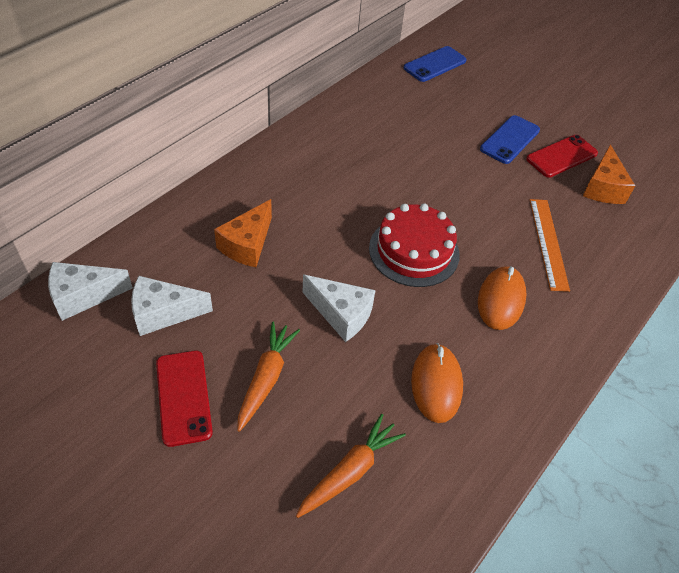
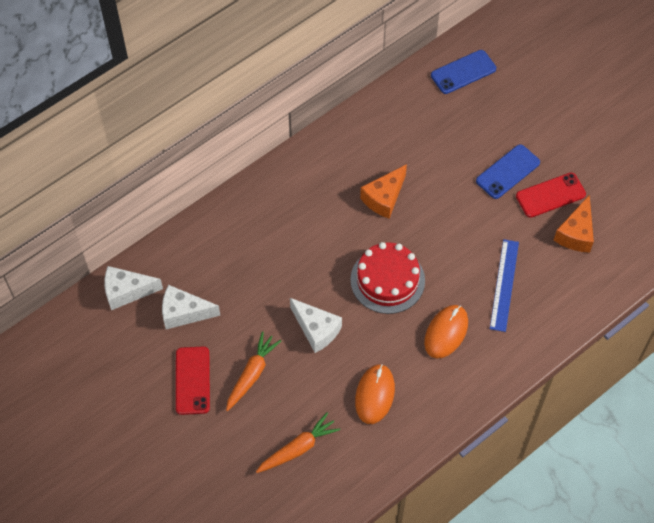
camera: 15 degrees right, 10 degrees up
orange cheese [214,199,272,267] -> orange cheese moved to [360,164,407,219]
orange ruler [530,199,570,292] -> blue ruler [490,239,519,332]

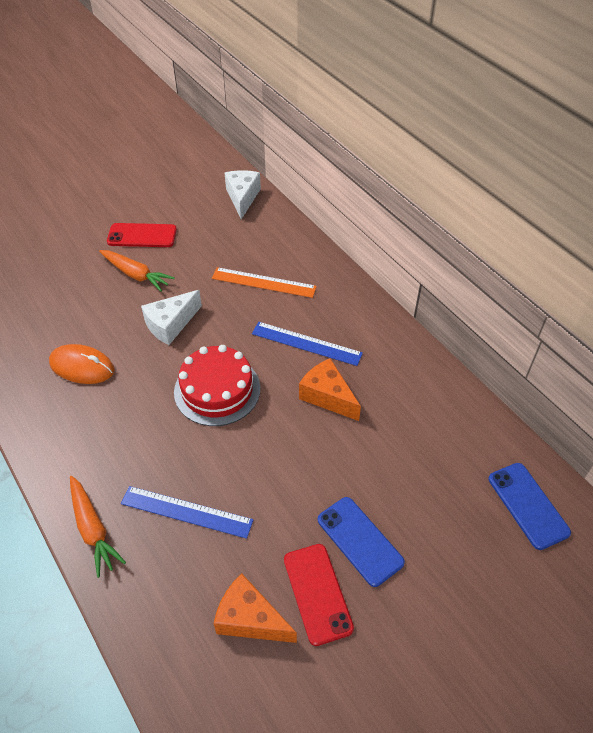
camera: 95 degrees right, 10 degrees down
white cheese [162,285,220,329] -> none
orange carrot [256,412,340,473] -> orange carrot moved to [70,476,126,578]
orange mouse [424,305,468,359] -> none
none -> orange ruler [212,267,317,298]
none -> blue ruler [252,322,363,366]

